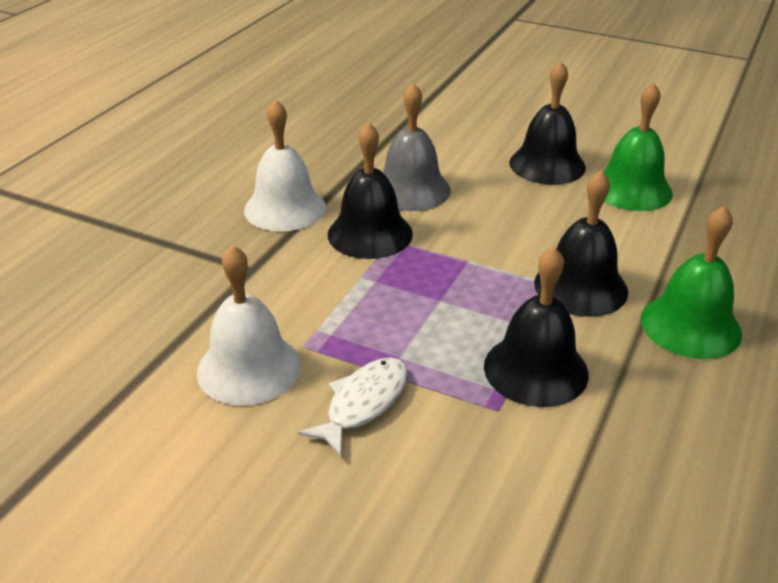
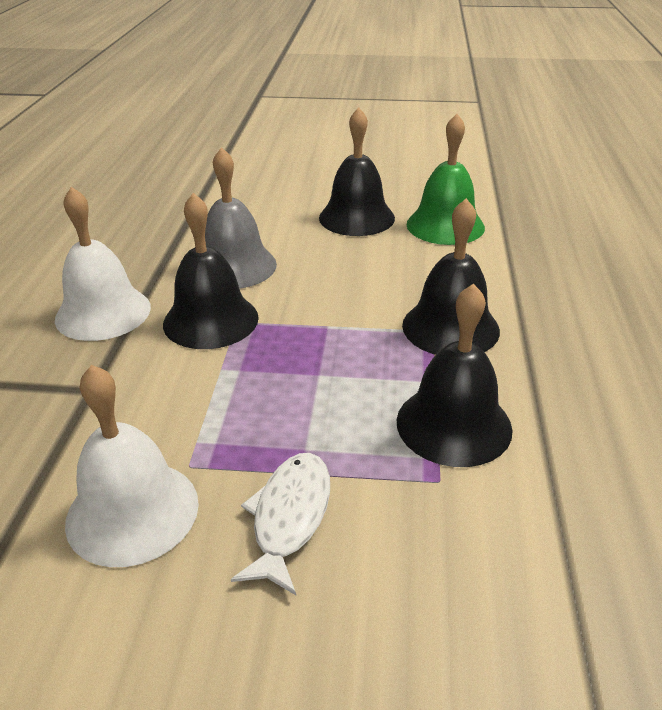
camera: 20 degrees left, 0 degrees up
green bell [640,206,742,359] -> none

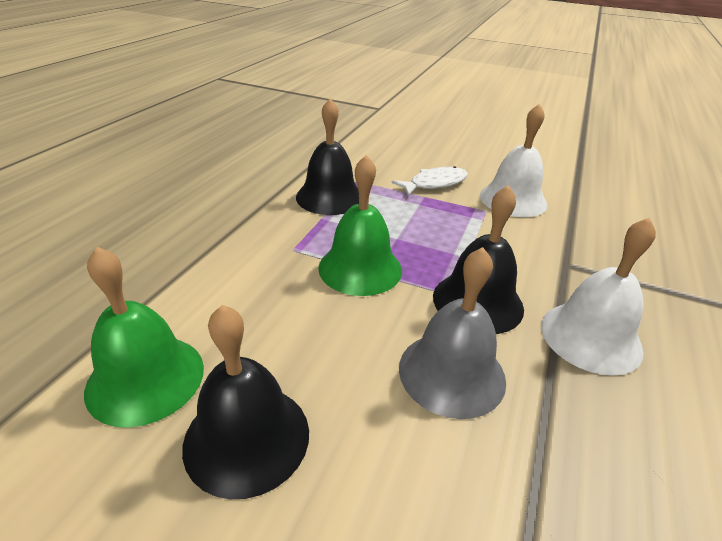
camera: 165 degrees left, 0 degrees up
white fish [231,453,330,595] -> white fish turned 150 degrees counterclockwise [392,166,468,196]
black bell [402,198,500,355] -> none
none -> green bell [318,155,402,296]

